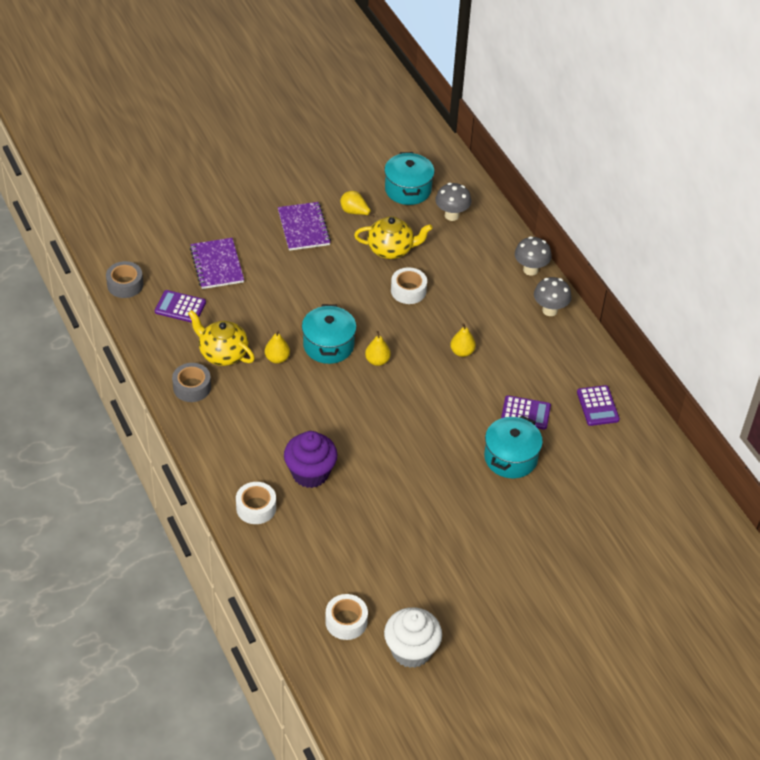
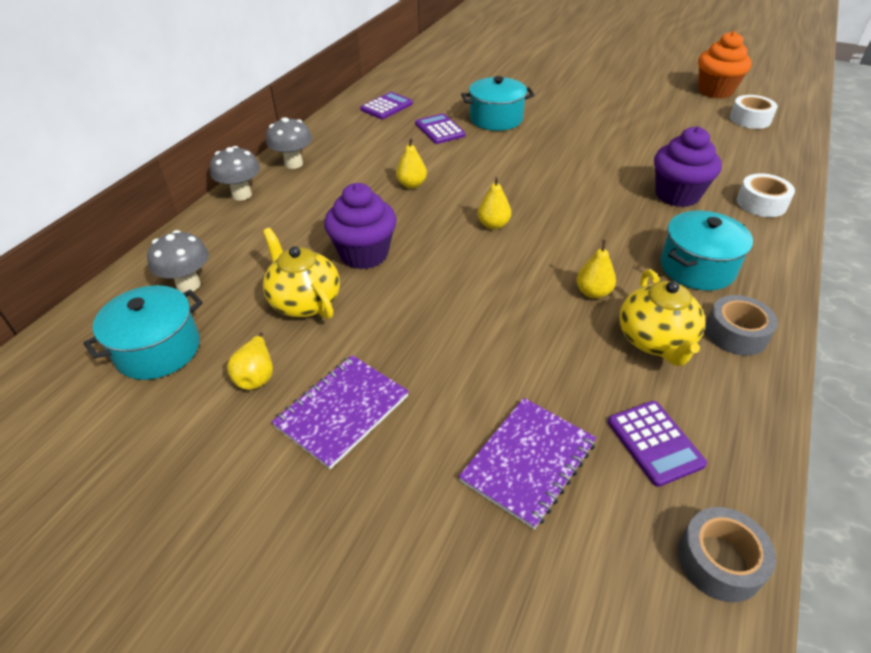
camera: 125 degrees left, 5 degrees down
turquoise pot [302,304,357,364] -> turquoise pot moved to [660,211,753,290]
white cupcake [384,607,442,668] -> orange cupcake [698,31,752,99]
white tape [391,267,427,304] -> purple cupcake [324,183,397,269]

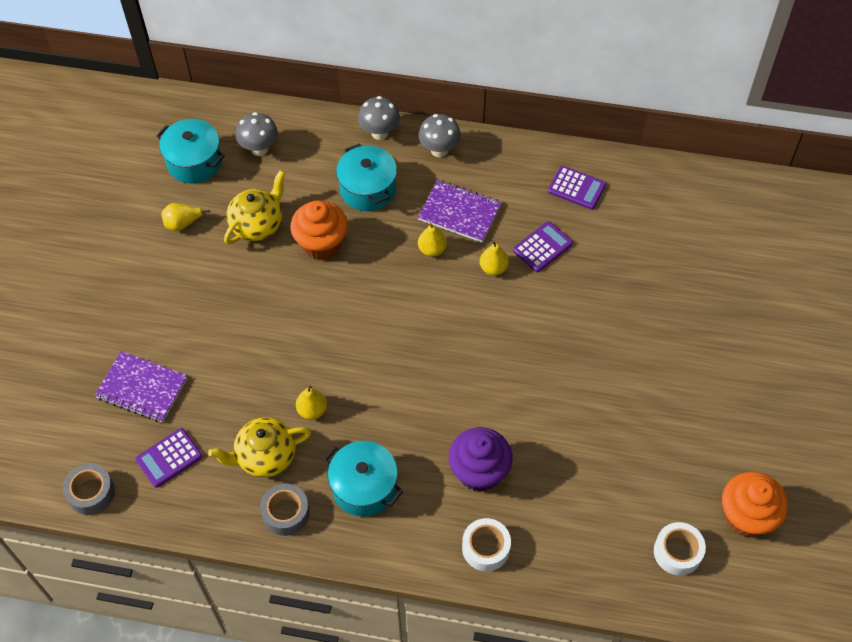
camera: 75 degrees right, 15 degrees up
purple notebook [272,355,409,469] -> purple notebook moved to [418,180,502,242]
purple cupcake [324,183,397,269] -> orange cupcake [290,200,348,260]
turquoise pot [461,76,534,131] -> turquoise pot moved to [336,143,397,211]
yellow pear [477,177,511,230] -> yellow pear moved to [480,241,509,275]

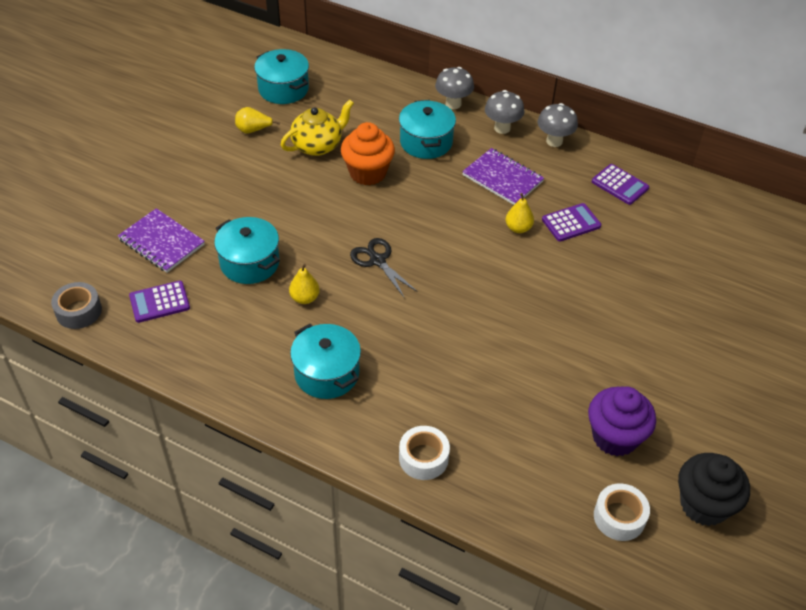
camera: 15 degrees right, 10 degrees down
yellow teapot [208,417,311,477] -> none
grey mushroom [235,112,278,156] -> grey mushroom moved to [538,103,578,147]
grey tape [260,483,310,536] -> none
yellow pear [418,223,447,257] -> none
purple cupcake [449,427,513,492] -> purple cupcake moved to [588,386,656,456]
orange cupcake [722,472,788,537] -> black cupcake [678,453,750,526]
none -> turquoise pot [214,217,280,284]
none -> black scissors [350,238,418,297]

